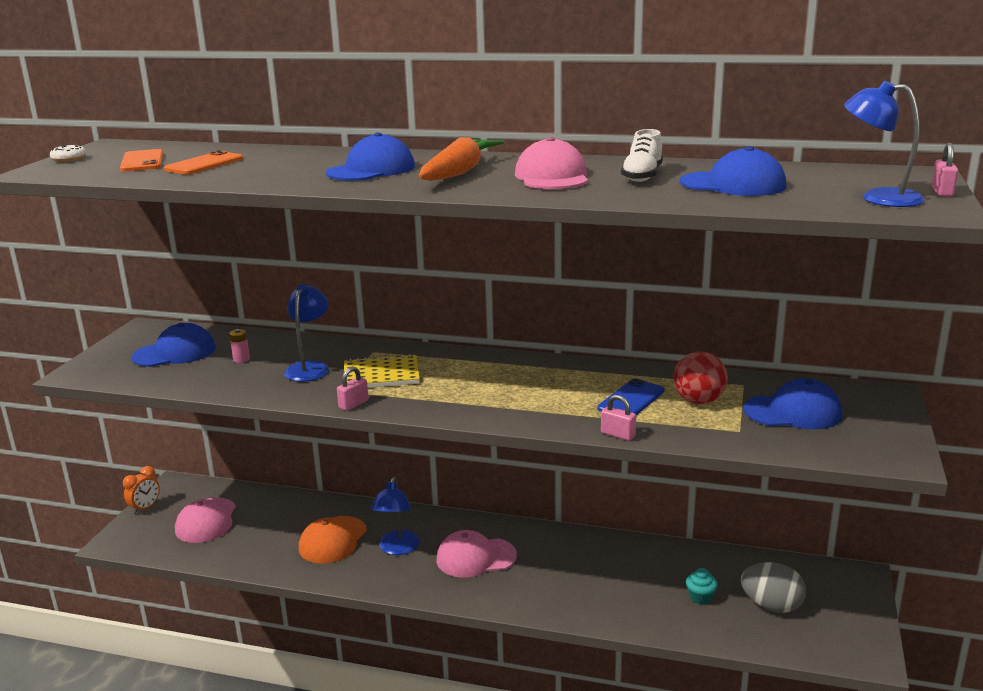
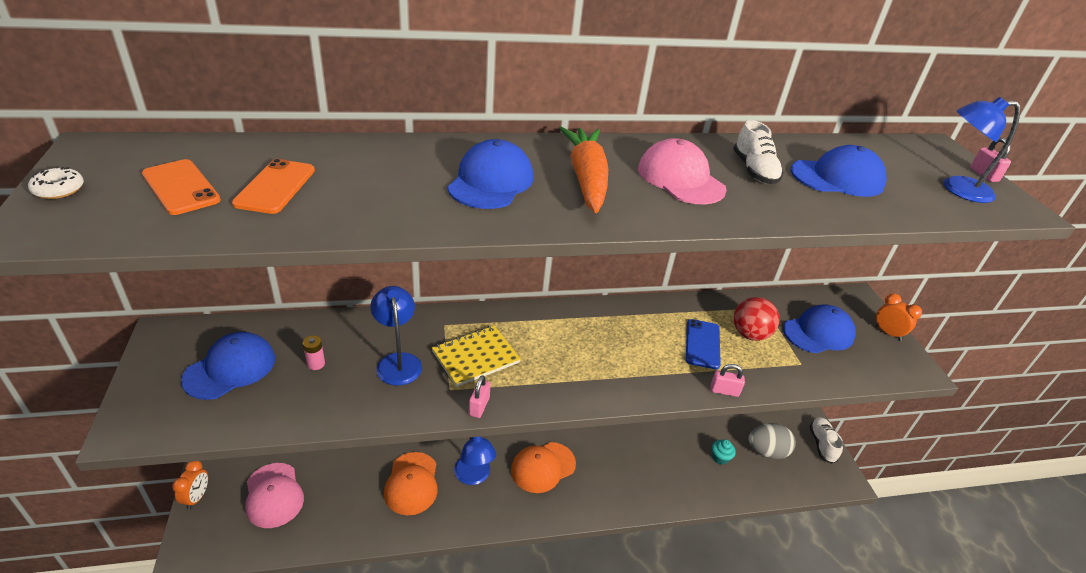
camera: 30 degrees left, 15 degrees up
pink cap [436,530,517,578] -> orange cap [511,442,576,493]
none -> white shoe [809,417,843,464]
none -> orange clock [875,293,922,341]

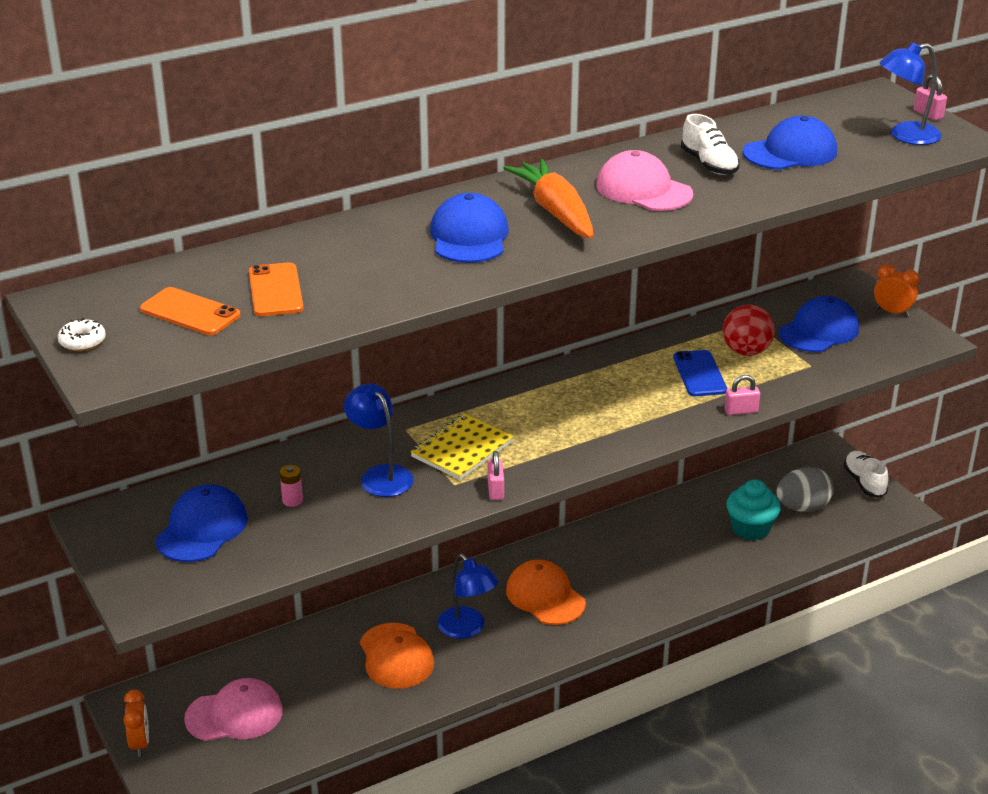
camera: 15 degrees left, 5 degrees down
pink cap [245,463,304,528] -> pink cap turned 60 degrees counterclockwise [184,678,283,741]
orange cap [511,442,576,493] -> orange cap turned 105 degrees clockwise [506,559,586,625]
turquoise cupcake [712,440,736,465] -> turquoise cupcake [727,479,781,541], size x1.76

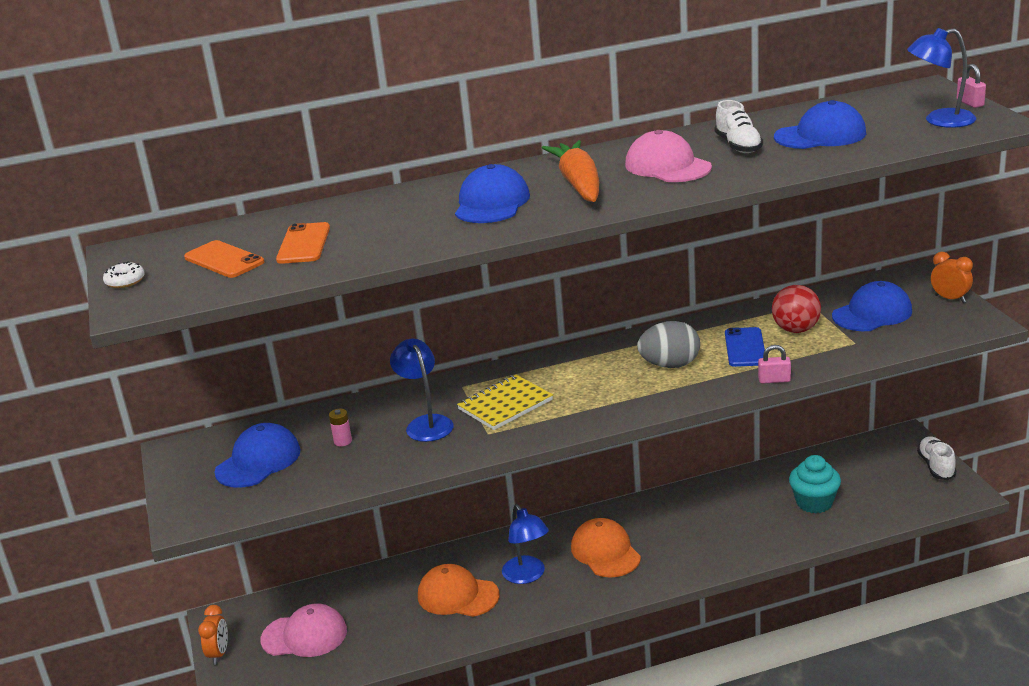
camera: 15 degrees right, 5 degrees down
orange cap [360,623,434,689] -> orange cap turned 120 degrees clockwise [418,564,499,617]
pink padlock [488,451,504,500] -> none
grey egg [776,467,834,512] -> grey egg moved to [637,321,700,368]

